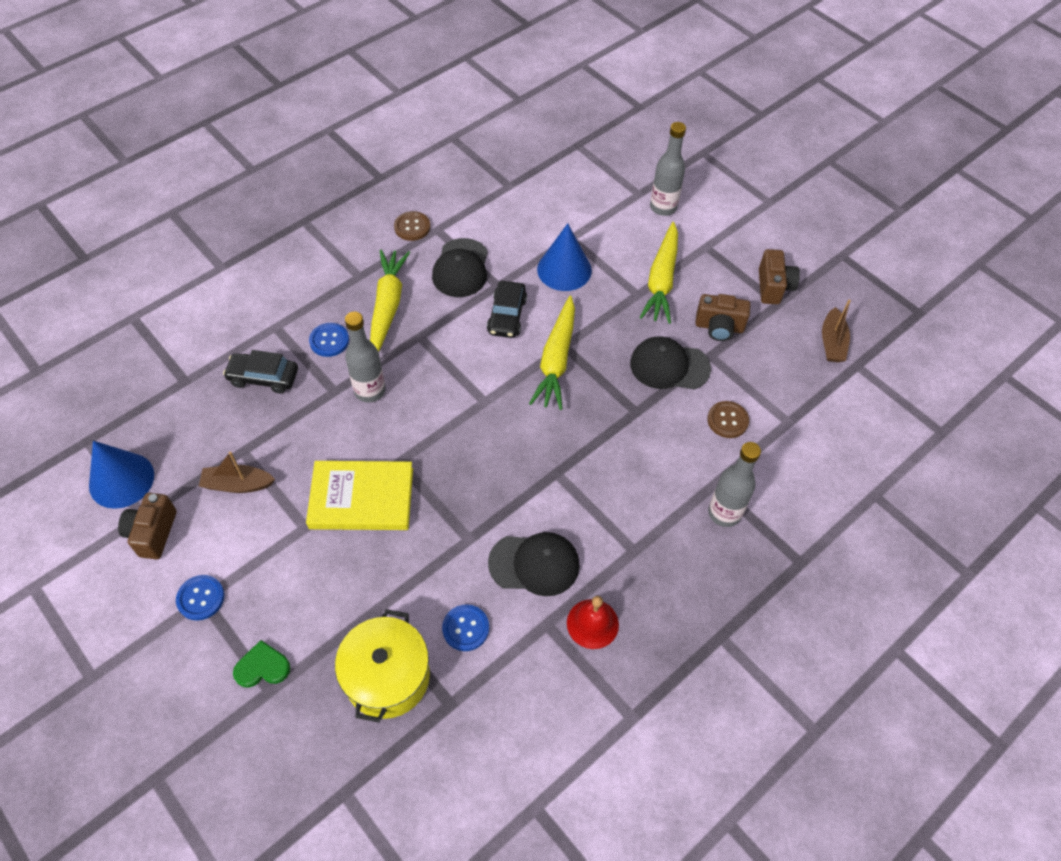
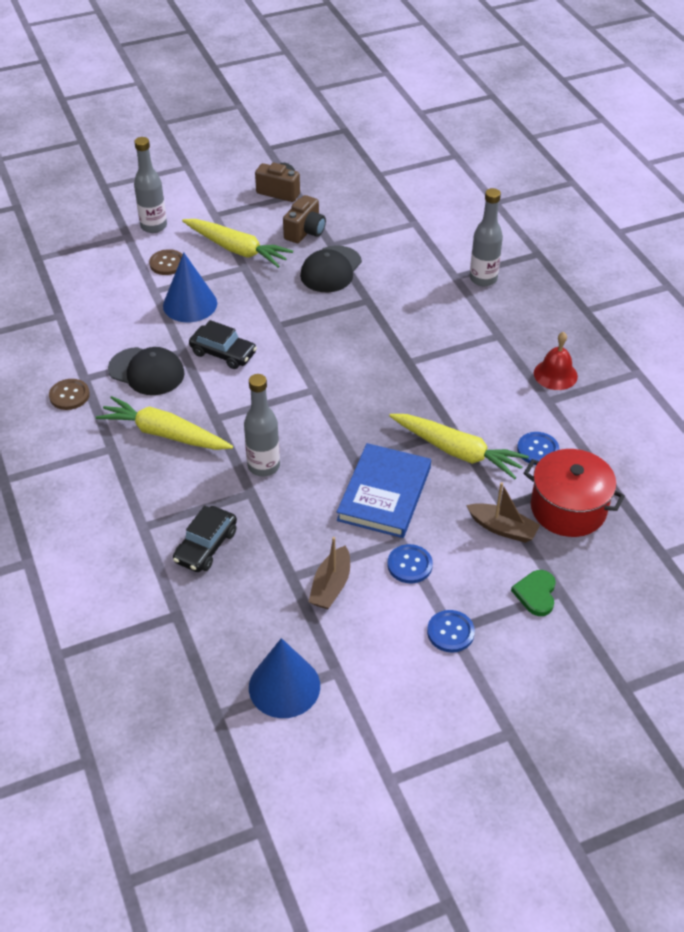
camera: 70 degrees left, 10 degrees down
brown camera [118,493,177,559] -> none
yellow book [306,461,413,530] -> blue book [337,443,431,538]
blue button [309,323,349,357] -> blue button moved to [388,544,433,583]
yellow pot [335,609,430,723] -> red pot [523,449,625,537]
black cap [488,532,580,596] -> none
yellow carrot [529,295,575,410] -> yellow carrot moved to [389,414,529,479]
brown button [707,401,749,438] -> brown button moved to [149,249,183,275]
brown boat [822,300,851,362] -> brown boat moved to [466,482,540,543]

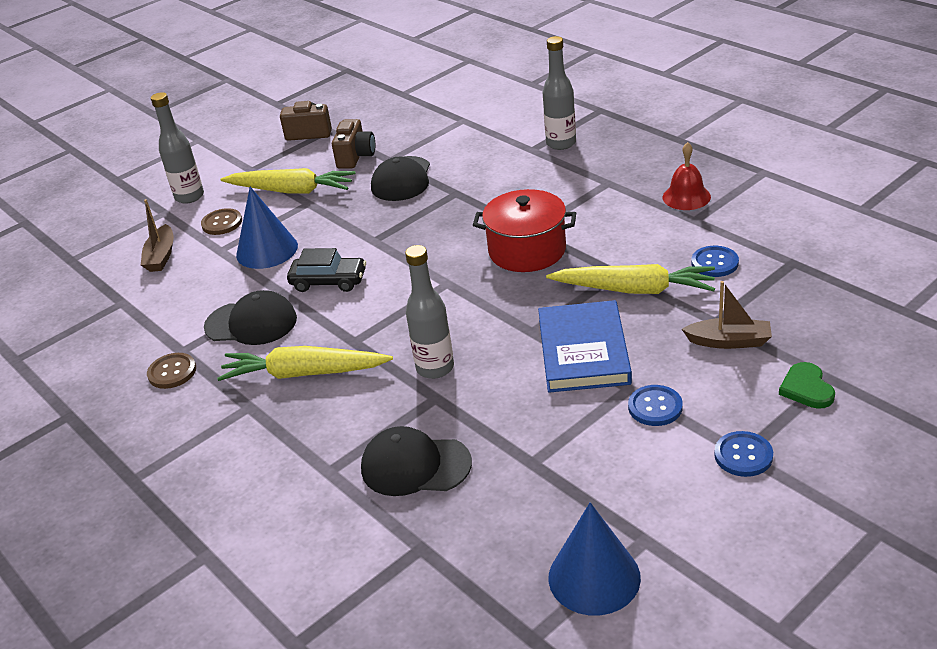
camera: 15 degrees left, 10 degrees down
black car [173,506,237,572] -> black cap [361,426,472,496]
brown boat [308,537,350,609] -> brown boat moved to [141,199,174,272]
red pot [523,449,625,537] -> red pot moved to [473,189,576,272]

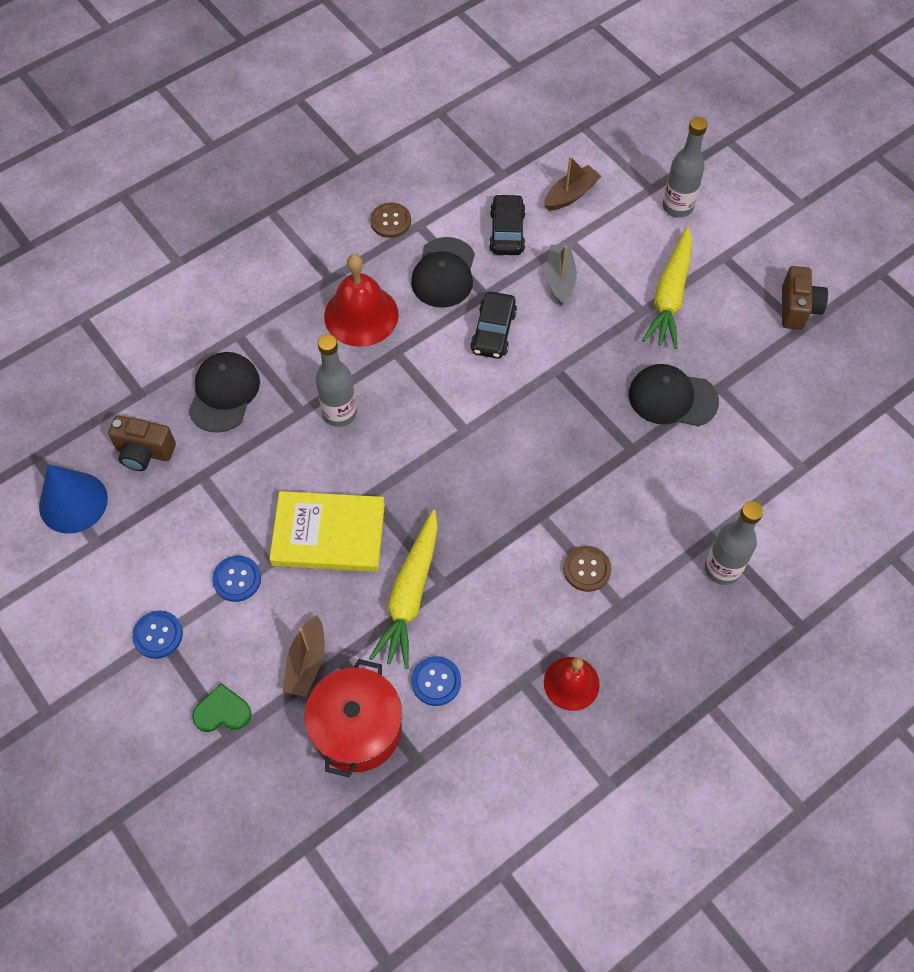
camera: 90 degrees right, 25 degrees up
brown boat [141,199,174,272] -> brown boat turned 135 degrees clockwise [544,156,601,211]
brown button [201,208,242,235] -> brown button moved to [563,546,611,592]
yellow carrot [217,346,393,381] -> red bell [324,254,399,347]
blue cone [236,187,298,269] -> grey boat [547,245,577,305]
brown camera [332,119,375,169] -> brown camera moved to [108,415,176,471]
red pot [473,189,576,272] -> red pot moved to [305,659,402,777]
blue book [538,300,632,393] -> yellow book [269,491,385,572]
none -> black car [489,194,526,255]

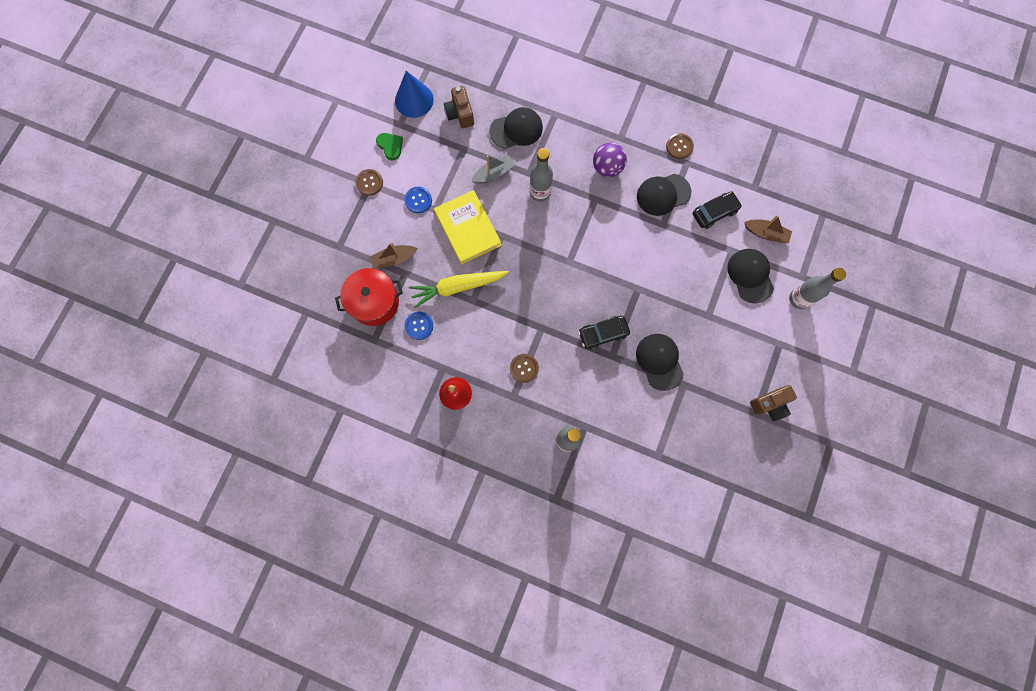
camera: 60 degrees right, 15 degrees up
blue button [132,610,183,659] -> brown button [355,169,383,196]
green heart [192,683,252,732] -> green heart moved to [376,133,403,160]
red bell [324,254,399,347] -> purple ball [593,142,627,177]
black car [470,291,517,359] -> black car moved to [578,316,630,350]
grey boat [547,245,577,305] -> grey boat moved to [471,155,515,184]
yellow carrot [642,226,692,349] -> none
none -> black cap [727,249,774,304]

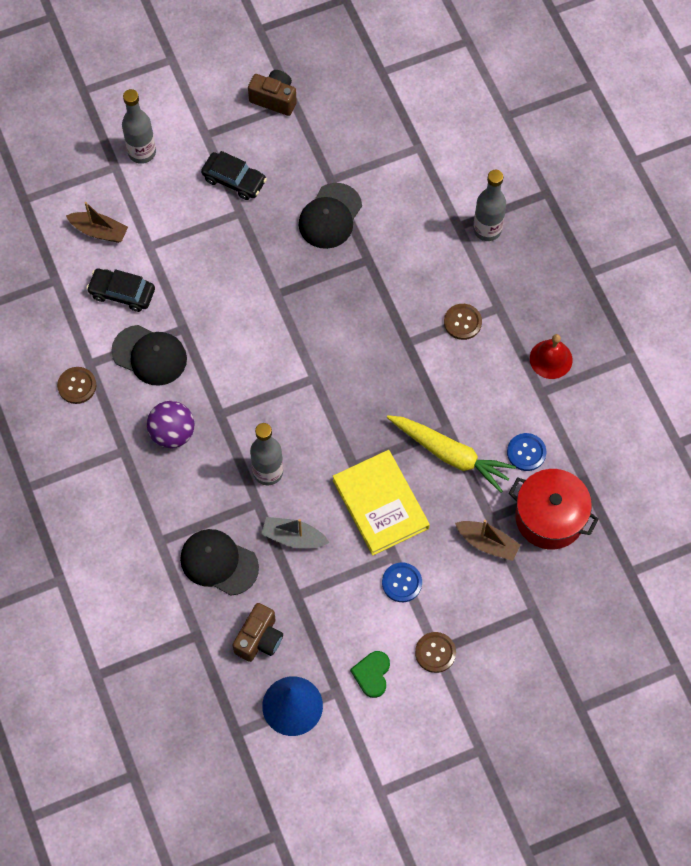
camera: 135 degrees left, 10 degrees down
yellow book [434,190,501,264] -> yellow book turned 45 degrees counterclockwise [333,450,430,556]
black car [578,316,630,350] -> black car moved to [201,151,267,200]
black cap [727,249,774,304] -> none
brown boat [744,215,792,243] -> brown boat turned 135 degrees clockwise [66,202,128,243]

